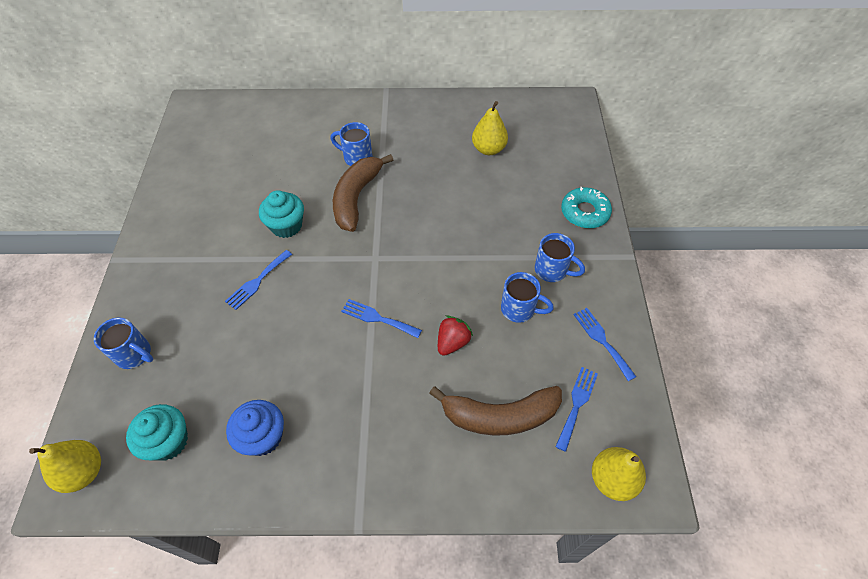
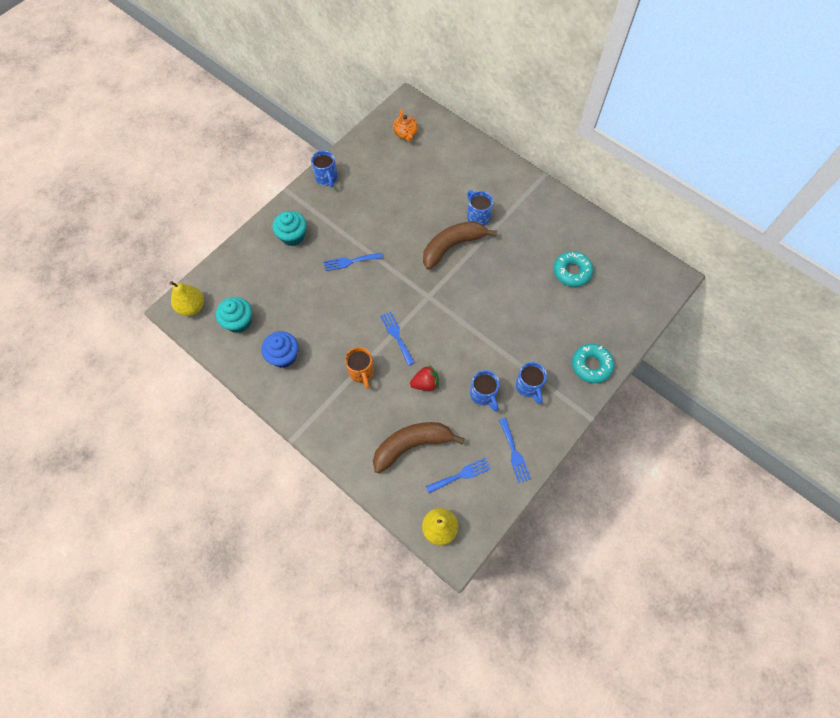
camera: 40 degrees right, 10 degrees up
blue mug [94,317,153,369] -> blue mug moved to [311,150,338,188]
turquoise cupcake [259,190,304,238] -> turquoise cupcake moved to [272,211,307,246]
brown banana [429,386,562,436] -> brown banana turned 120 degrees clockwise [373,422,465,473]
yellow pear [472,101,508,155] -> turquoise donut [554,251,593,287]
blue fork [573,308,636,381] -> blue fork turned 150 degrees clockwise [499,418,531,483]
none -> orange mug [345,347,374,389]
none -> orange teapot [393,109,418,142]

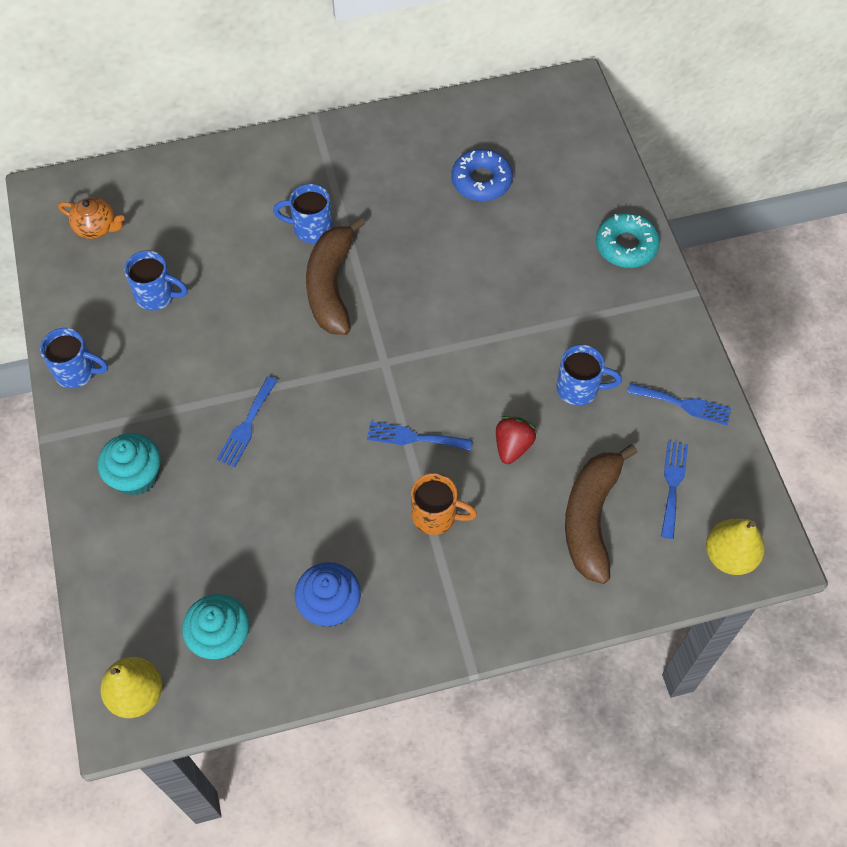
camera: 55 degrees left, 5 degrees down
blue mug [515,362,547,404] -> blue mug moved to [124,250,188,310]
turquoise donut [554,251,593,287] -> blue donut [451,149,513,201]

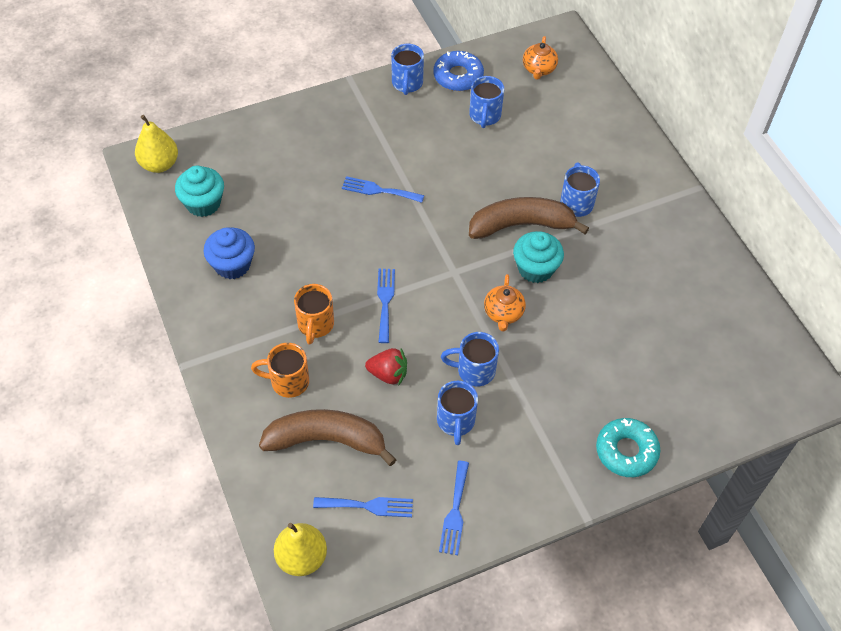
camera: 80 degrees right, 5 degrees down
turquoise cupcake [98,433,161,496] -> turquoise cupcake moved to [513,231,564,283]
blue donut [451,149,513,201] -> blue donut moved to [433,51,484,91]
none -> orange mug [251,343,309,398]
none -> blue mug [441,332,499,386]
none -> orange teapot [484,274,526,332]

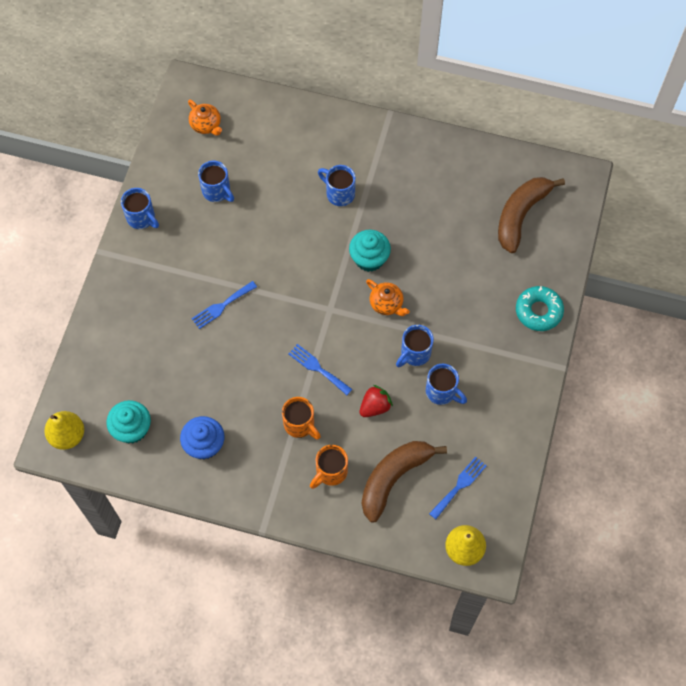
camera: 50 degrees left, 10 degrees up
blue donut [433,51,484,91] -> none
blue fork [439,461,469,555] -> none
brown banana [469,197,589,239] -> brown banana moved to [498,177,565,253]

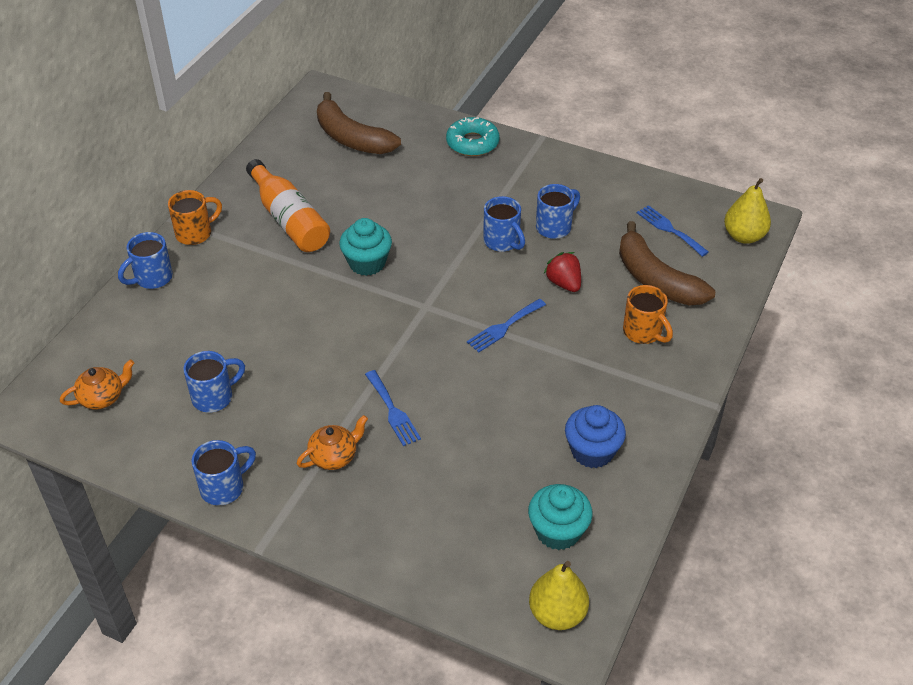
camera: 80 degrees left, 20 degrees down
orange mug [282,397,321,440] -> orange mug moved to [168,190,222,245]
blue mug [318,165,356,206] -> blue mug moved to [118,232,173,289]
orange teapot [366,279,410,316] -> orange teapot moved to [297,415,368,470]
none -> orange bottle [246,159,330,252]

